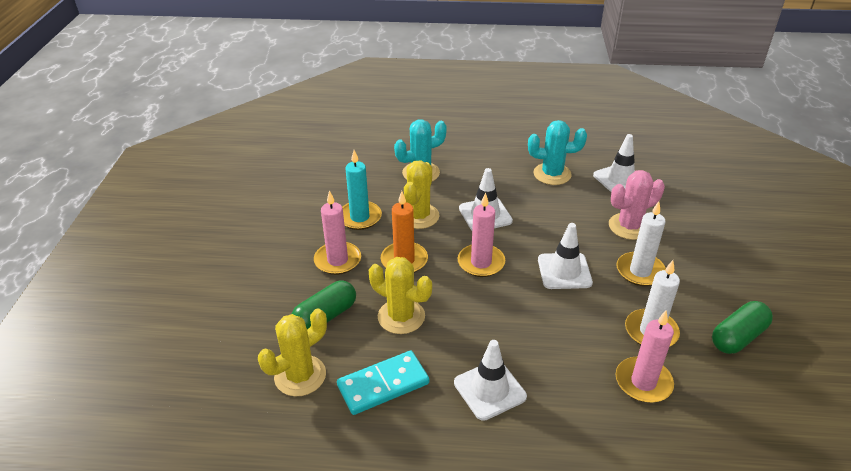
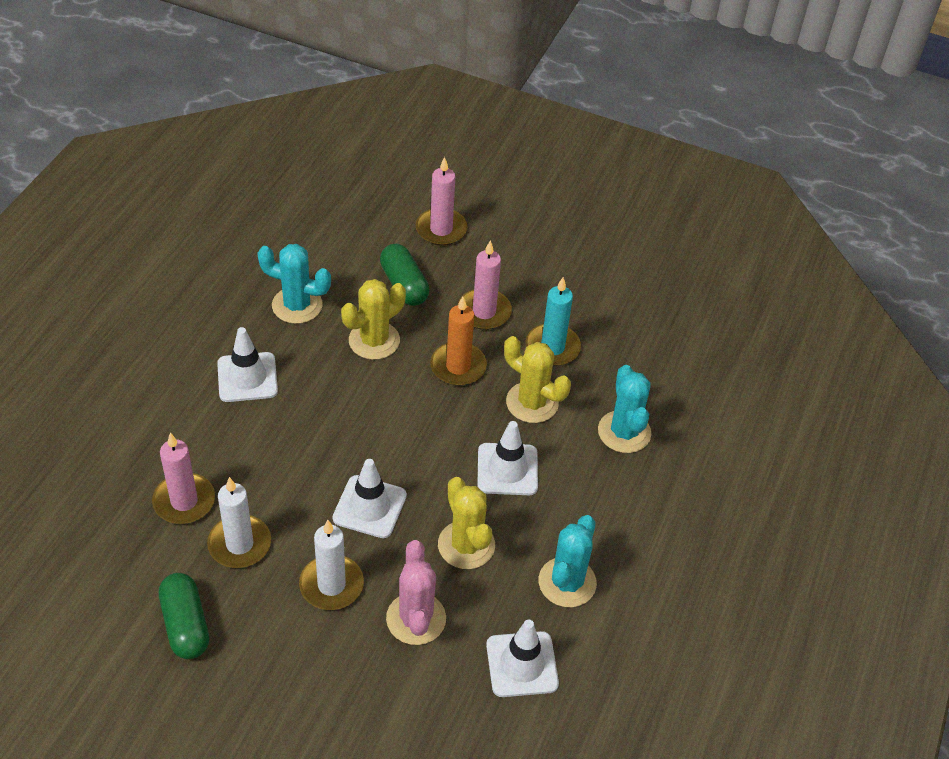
camera: 105 degrees right, 10 degrees up
yellow cactus [258,308,327,396] -> yellow cactus moved to [438,477,495,569]
turquoise domino [337,351,429,415] -> turquoise cactus [257,244,331,324]
pink candle [458,192,505,277] -> pink candle moved to [416,157,467,246]

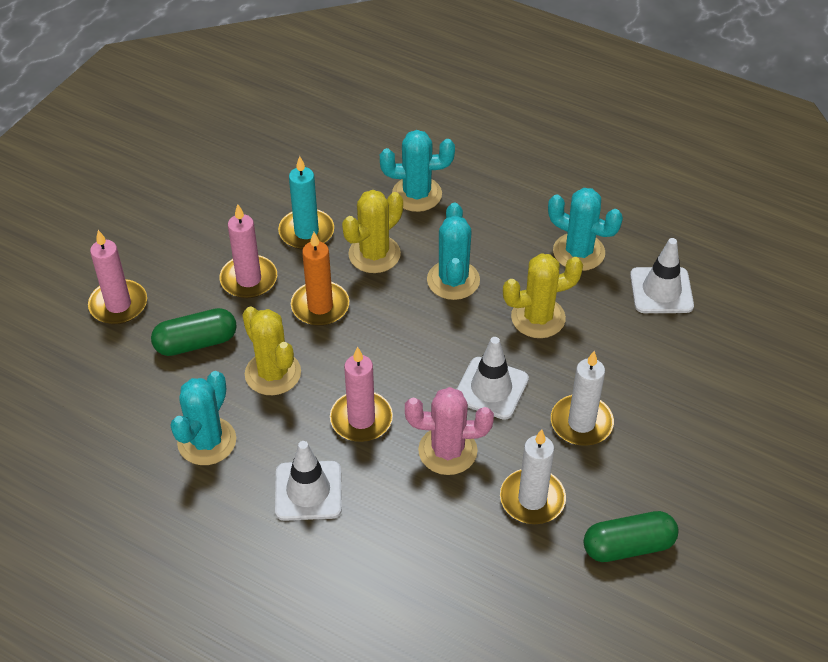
camera: 80 degrees left, 0 degrees up
pink candle [152,433,215,524] -> pink candle moved to [330,347,393,442]
pink cactus [386,540,446,645] -> pink cactus moved to [405,387,494,475]
white traffic cone [477,421,538,495] -> turquoise cactus [427,203,480,300]

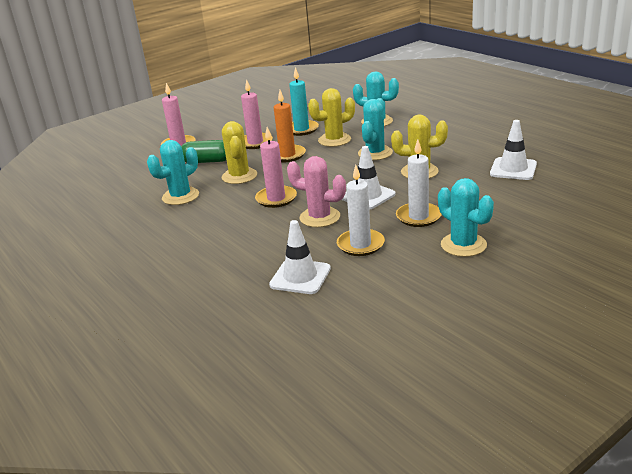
camera: 25 degrees right, 20 degrees down
white traffic cone [275,441,342,521] -> white traffic cone moved to [269,220,331,294]
turquoise cactus [548,188,623,271] -> turquoise cactus moved to [438,178,494,257]
green capsule [584,511,678,562] -> none

